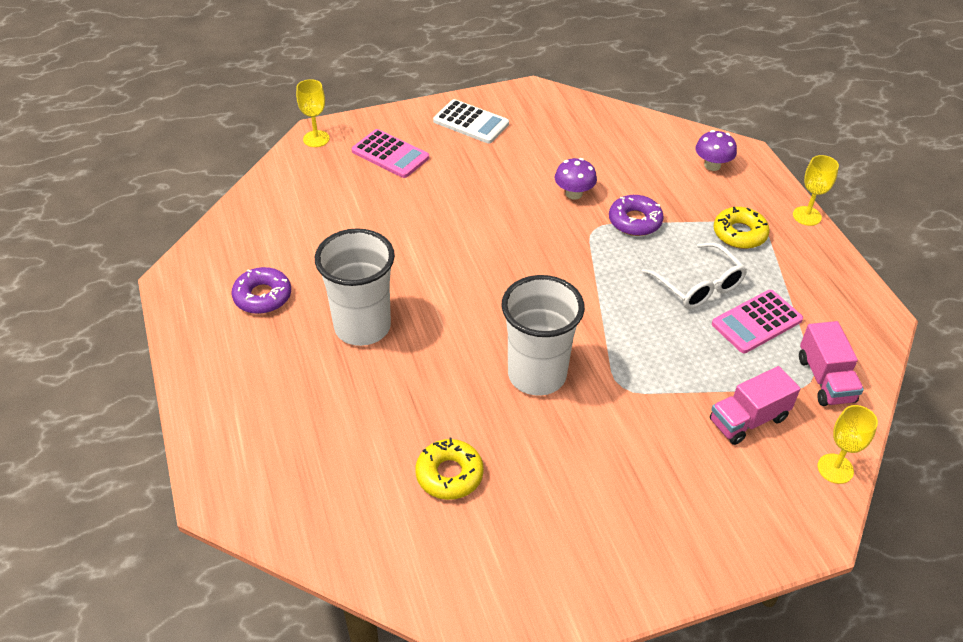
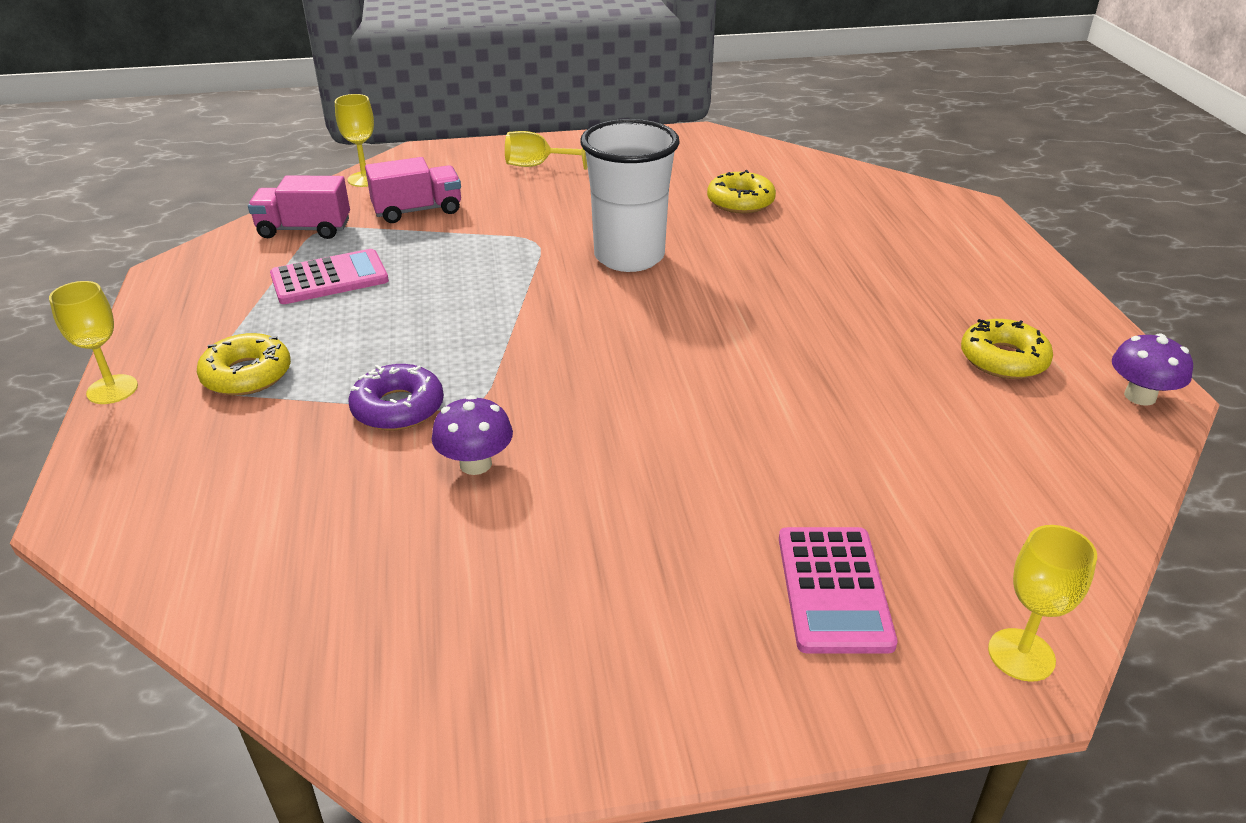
camera: 170 degrees left, 10 degrees down
purple donut [232,267,291,314] -> yellow donut [961,319,1053,379]
white cup [315,228,395,346] -> none
pink calculator [352,129,429,178] -> pink calculator turned 135 degrees counterclockwise [779,527,897,654]
white calculator [433,99,509,144] -> none
white glasses [641,242,747,309] -> none
purple mushroom [695,130,737,171] -> purple mushroom moved to [1112,333,1193,406]
pink truck [799,321,864,406] -> pink truck turned 90 degrees counterclockwise [248,175,350,239]
none -> yellow goblet [505,131,587,170]

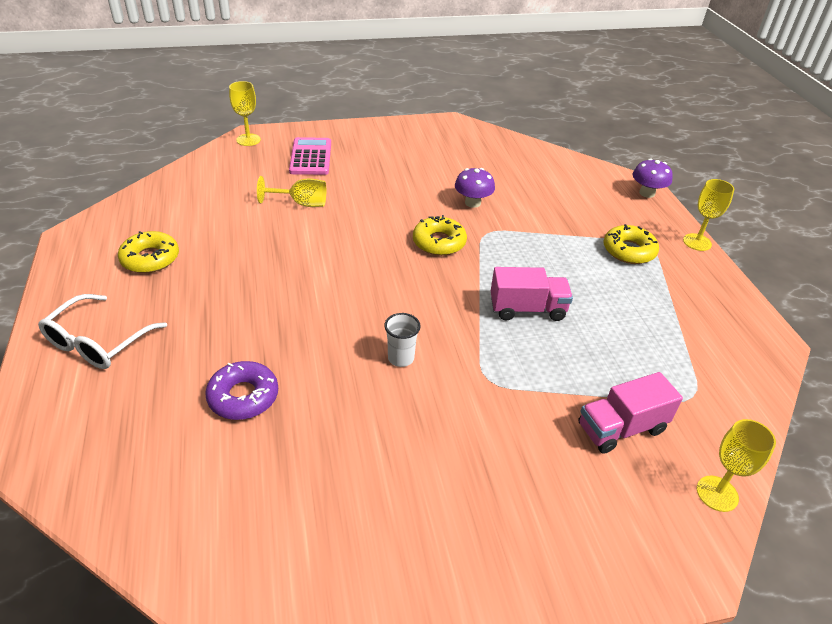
camera: 175 degrees right, 5 degrees up
pink truck [248,175,350,239] -> pink truck moved to [491,267,573,321]
pink calculator [270,249,389,304] -> none
purple donut [348,364,444,431] -> purple donut moved to [205,361,278,420]
yellow goblet [505,131,587,170] -> yellow goblet moved to [257,176,326,207]
white cup [580,119,680,272] -> white cup [384,313,421,367], size x0.43
yellow donut [707,170,776,214] -> yellow donut moved to [413,215,467,256]
purple mushroom [1112,333,1193,406] -> purple mushroom moved to [633,158,673,198]
none -> white glasses [38,294,167,369]

